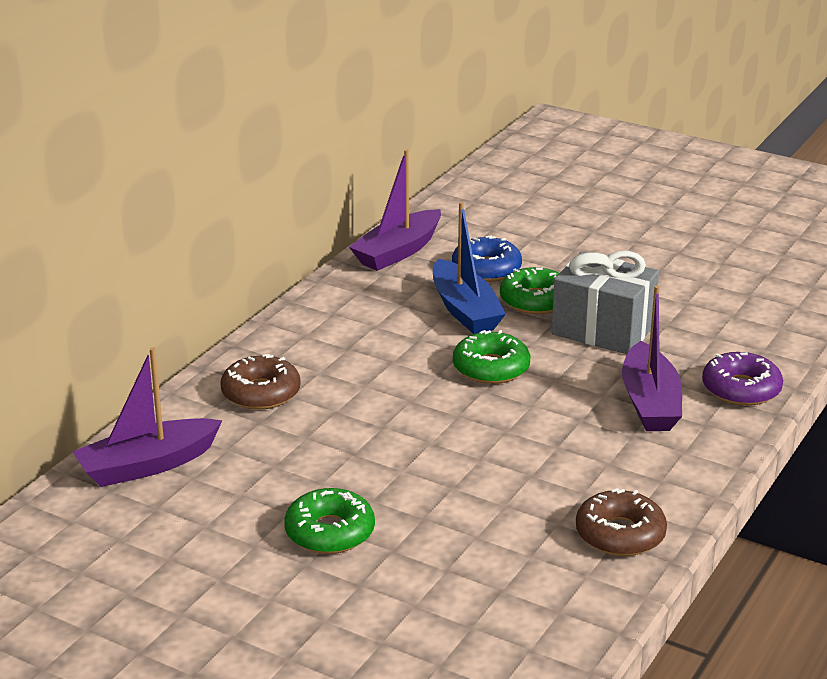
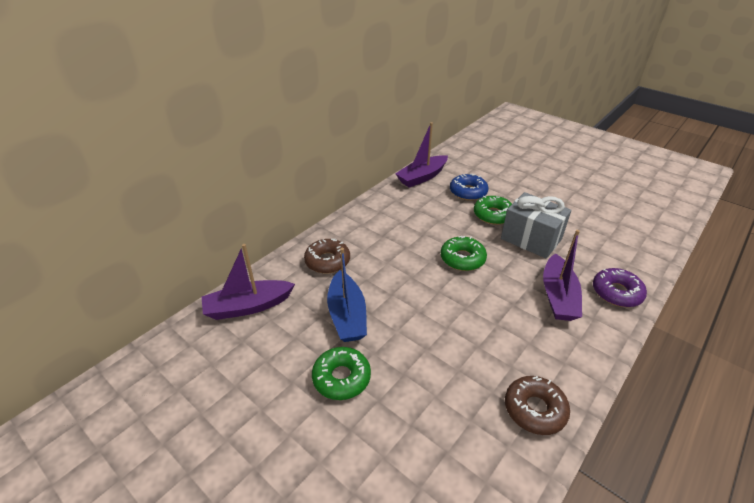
camera: 10 degrees right, 10 degrees up
blue boat [433,202,506,334] -> blue boat moved to [327,248,367,342]

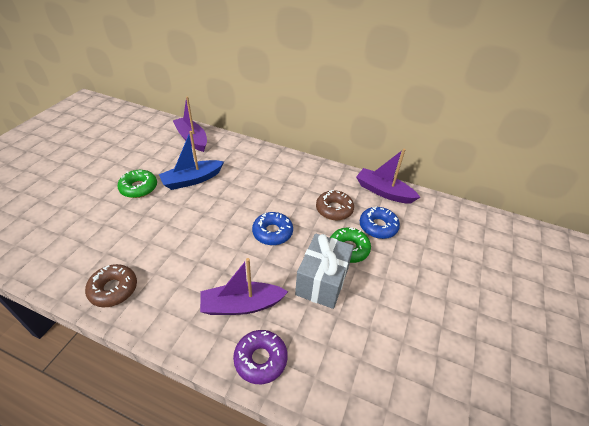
camera: 70 degrees right, 5 degrees up
brown donut [304,239,350,274] -> brown donut moved to [316,190,354,220]
green donut [441,236,487,271] -> blue donut [252,212,293,245]

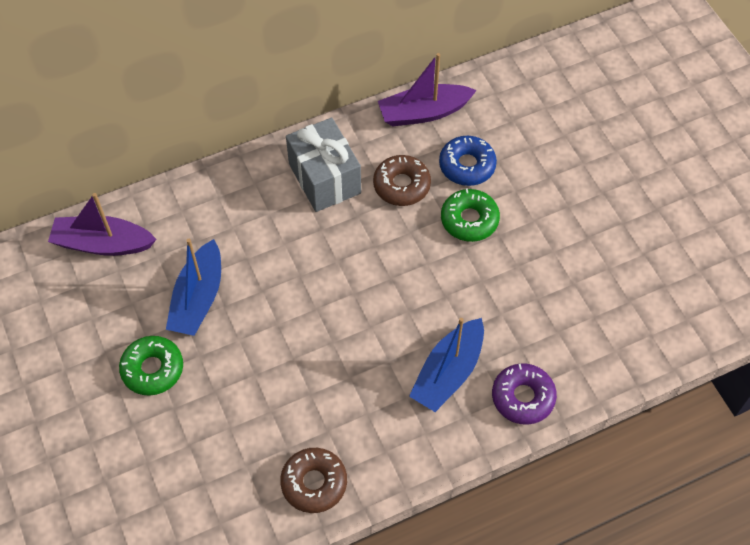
camera: 45 degrees left, 15 degrees up
purple boat [200,258,288,315] -> blue boat [409,318,484,412]
blue donut [252,212,293,245] -> none
grey gift [295,233,354,309] -> grey gift moved to [286,118,361,212]

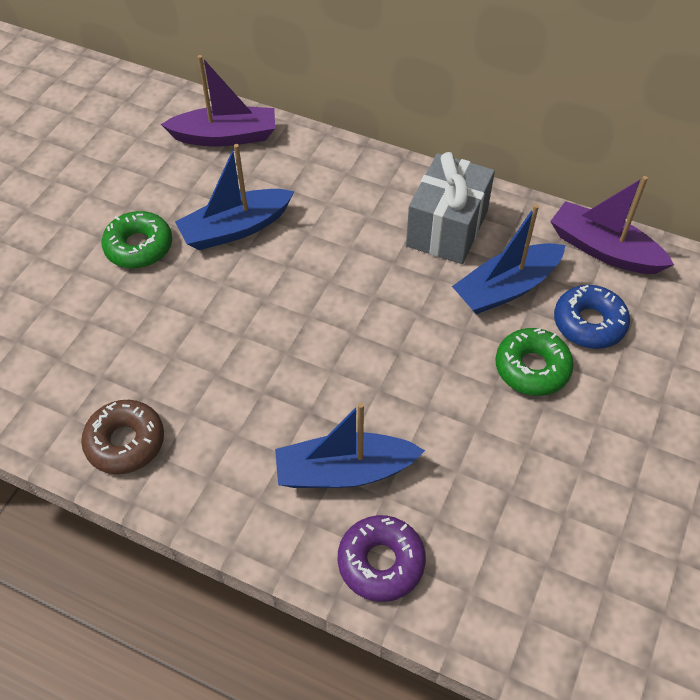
camera: 50 degrees right, 5 degrees down
purple boat [48,193,157,256] -> purple boat turned 120 degrees clockwise [161,55,275,146]
brown donut [373,155,431,206] -> blue boat [452,204,566,314]

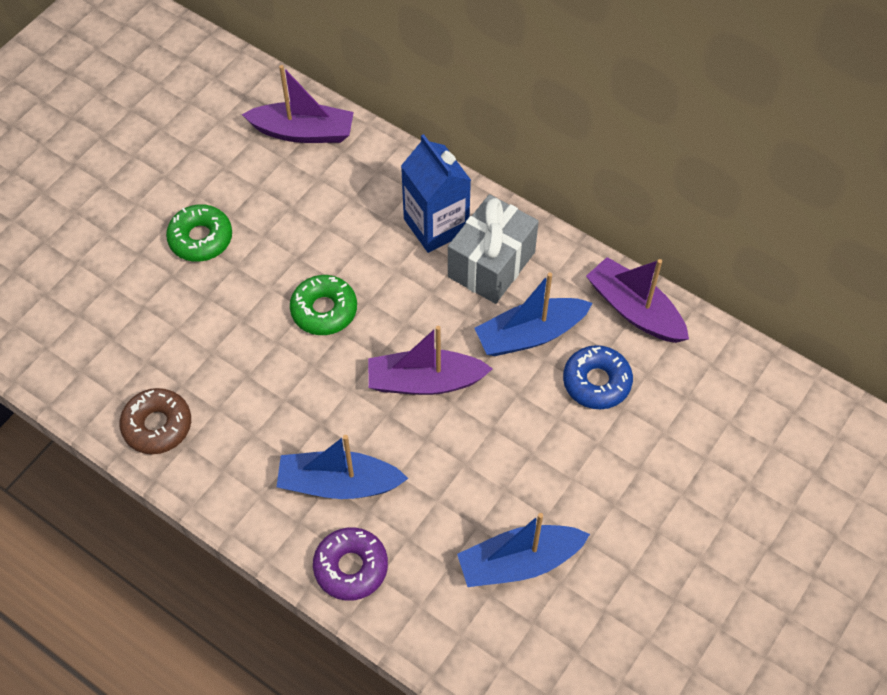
camera: 10 degrees right, 5 degrees up
blue boat [175,144,294,250] -> blue boat moved to [457,513,590,587]
green donut [495,328,574,396] -> green donut moved to [290,275,357,335]
none -> purple boat [368,326,493,395]
none -> blue carton [401,134,471,253]

